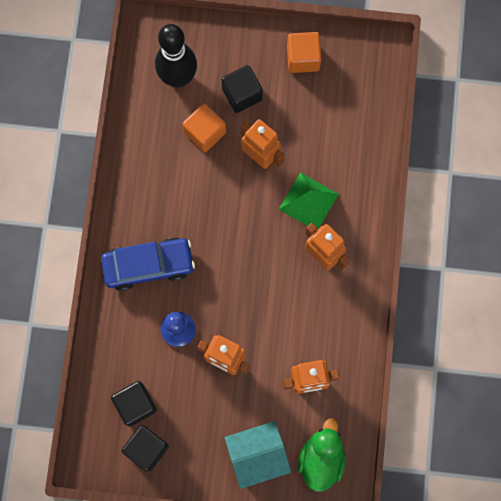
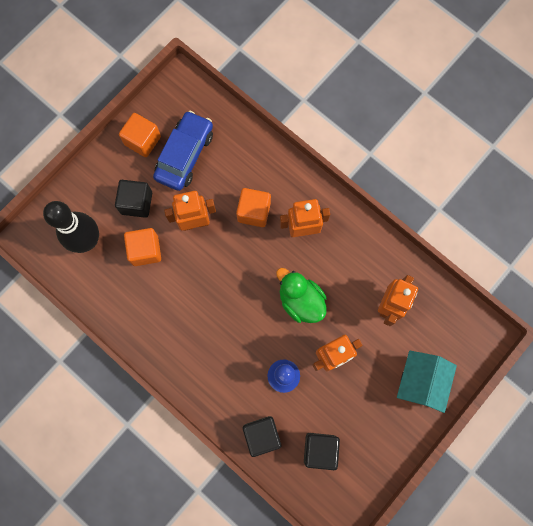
camera: 55 degrees left, 0 degrees up
blue car [101,237,195,291] -> blue car moved to [153,111,213,191]
black cube [121,425,169,472] -> black cube moved to [243,416,281,457]
green pyramid [278,172,339,230] -> orange cube [236,188,271,227]
green duck [298,418,346,492] -> green duck moved to [276,268,327,323]

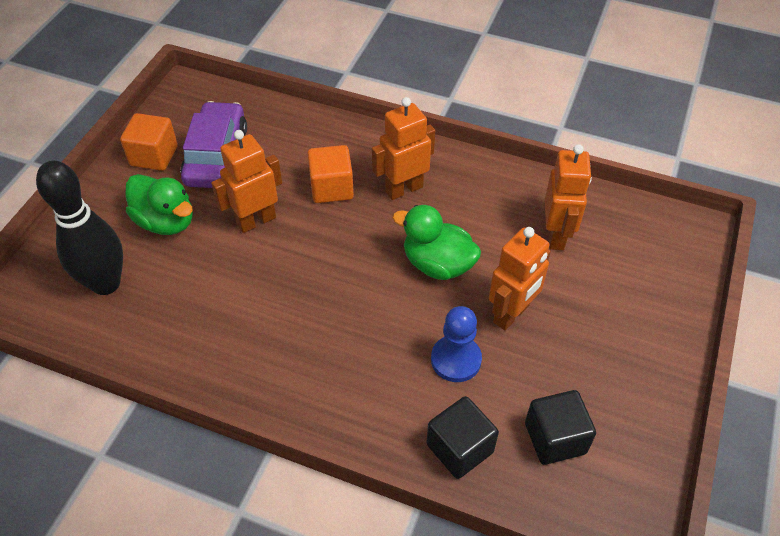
camera: 20 degrees left, 25 degrees down
black cube [115,180,152,218] -> green duck [126,174,193,235]
orange cube [124,228,161,266] -> none
blue car [153,111,213,191] -> purple car [180,101,247,188]
turquoise house [397,351,457,413] -> none

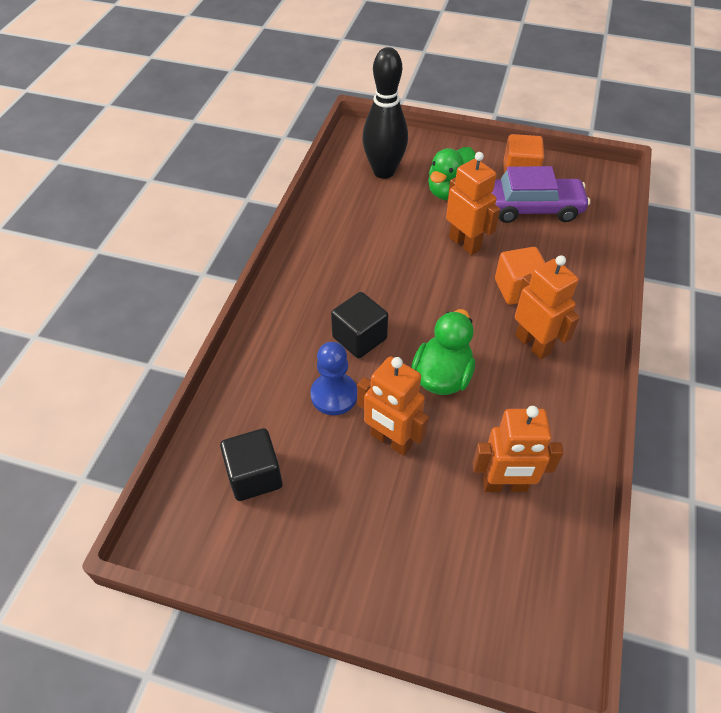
camera: 85 degrees right, 0 degrees up
black cube [426,396,499,479] -> black cube moved to [331,292,388,358]

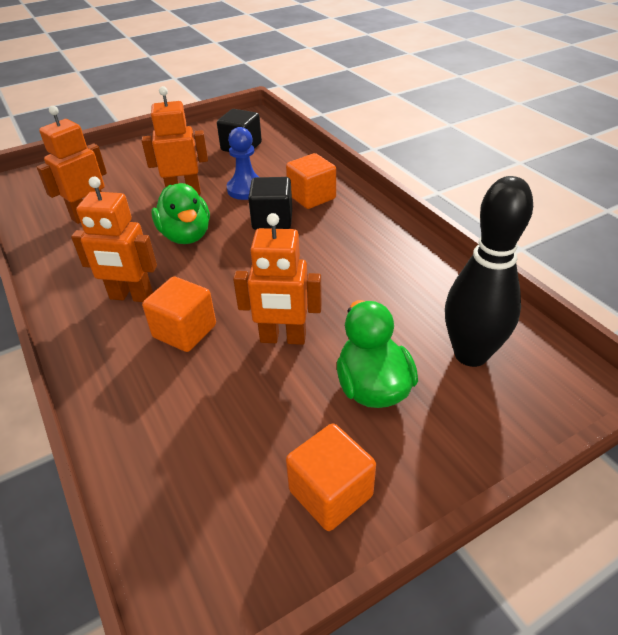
camera: 135 degrees right, 10 degrees down
purple car [492,166,590,223] -> none
none -> orange cube [286,153,336,209]

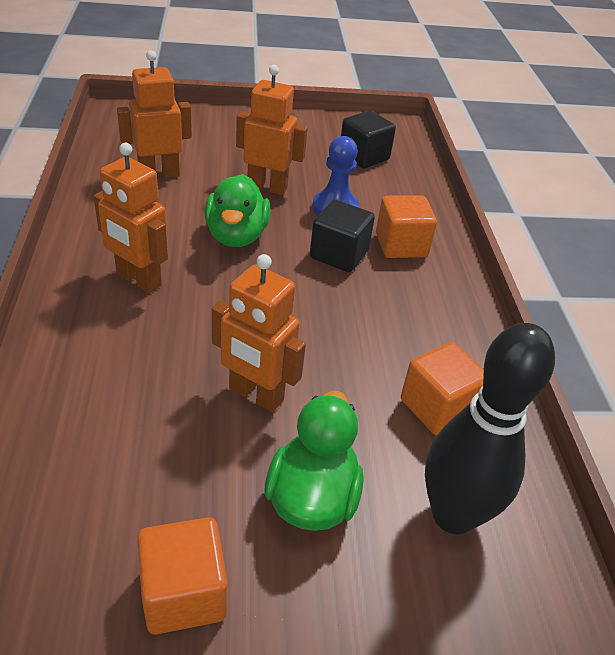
camera: 20 degrees right, 0 degrees up
orange cube [142,276,216,352] -> orange cube moved to [401,342,484,435]

